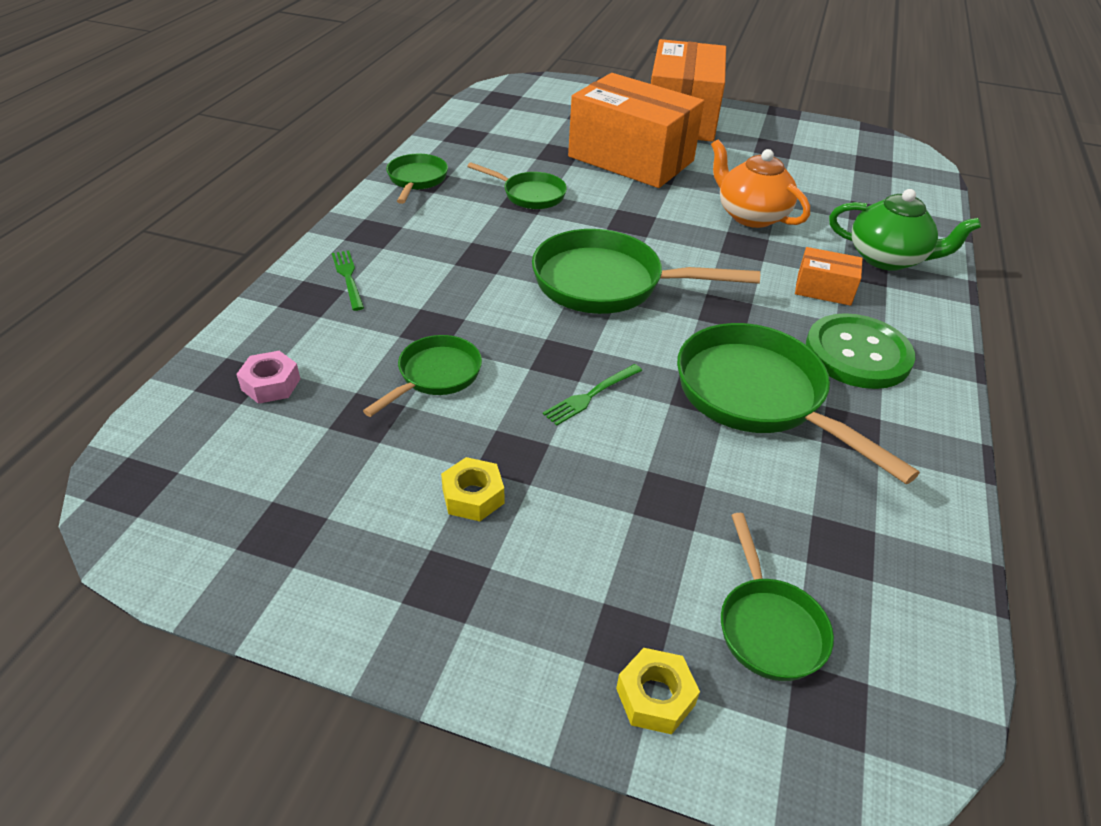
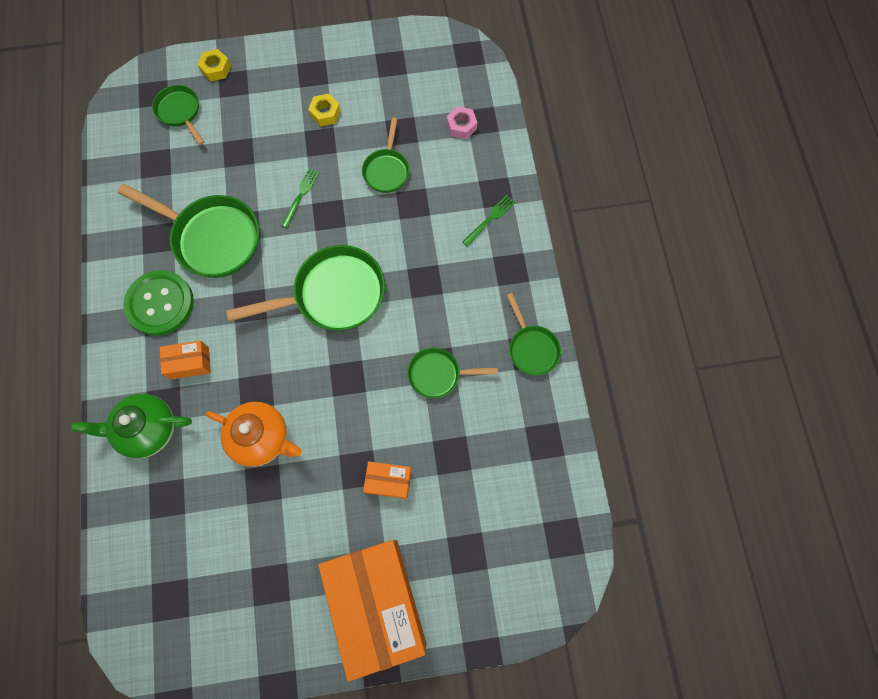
camera: 155 degrees right, 30 degrees up
green fork [332,251,364,311] -> green fork turned 90 degrees counterclockwise [462,195,515,247]
orange box [568,73,704,188] -> orange box [363,461,412,499], size x0.42

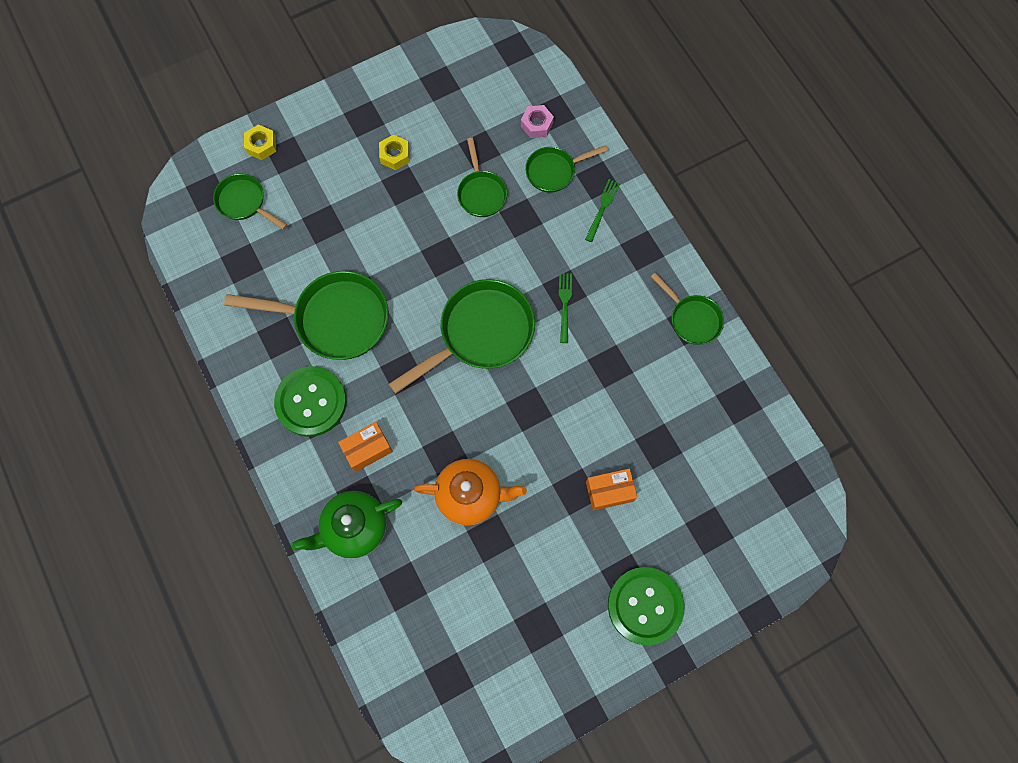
camera: 20 degrees left, 0 degrees up
green fork [281,168,319,228] -> green fork moved to [559,273,572,343]
orange box [318,540,426,681] -> green button [608,567,684,645]
green pan [407,347,498,398] -> green pan moved to [525,145,608,193]

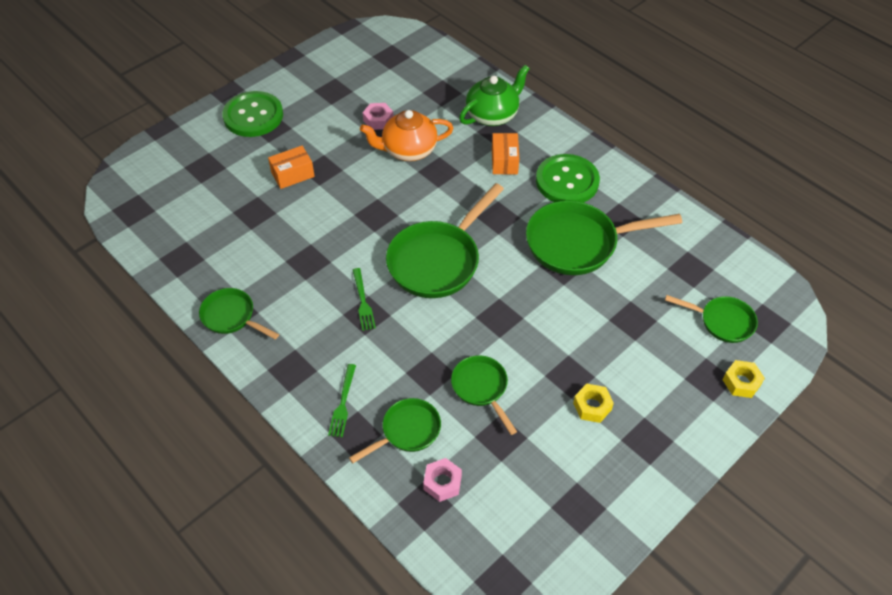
camera: 165 degrees right, 20 degrees down
orange box [338,422,393,472] -> orange box turned 45 degrees counterclockwise [492,133,519,174]
none -> pink nut [363,103,394,130]

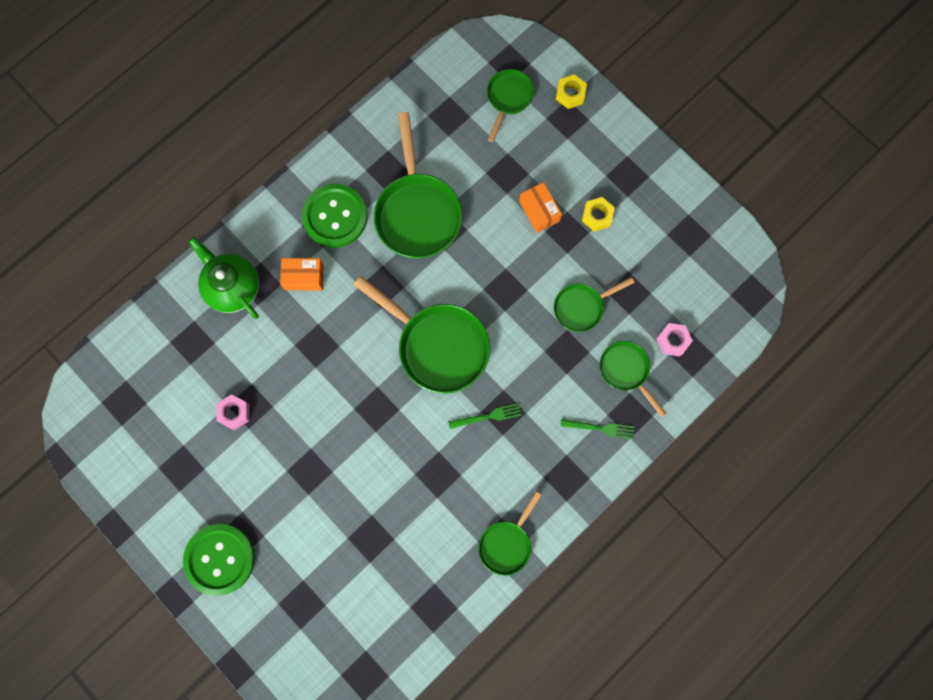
camera: 90 degrees left, 25 degrees up
orange box [268,146,315,189] -> orange box moved to [519,182,562,233]
orange teapot [360,110,453,161] -> none

